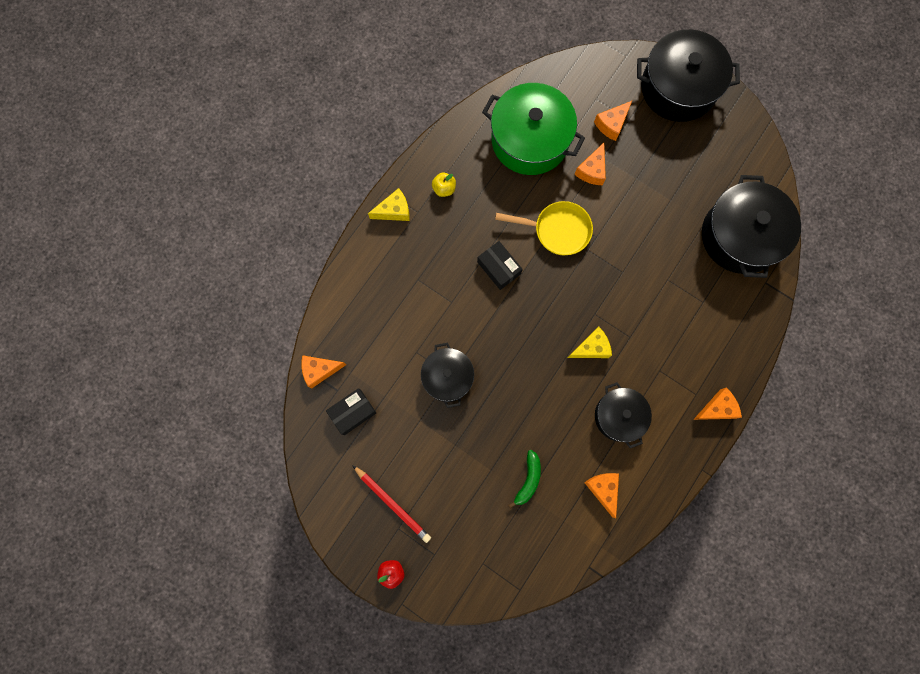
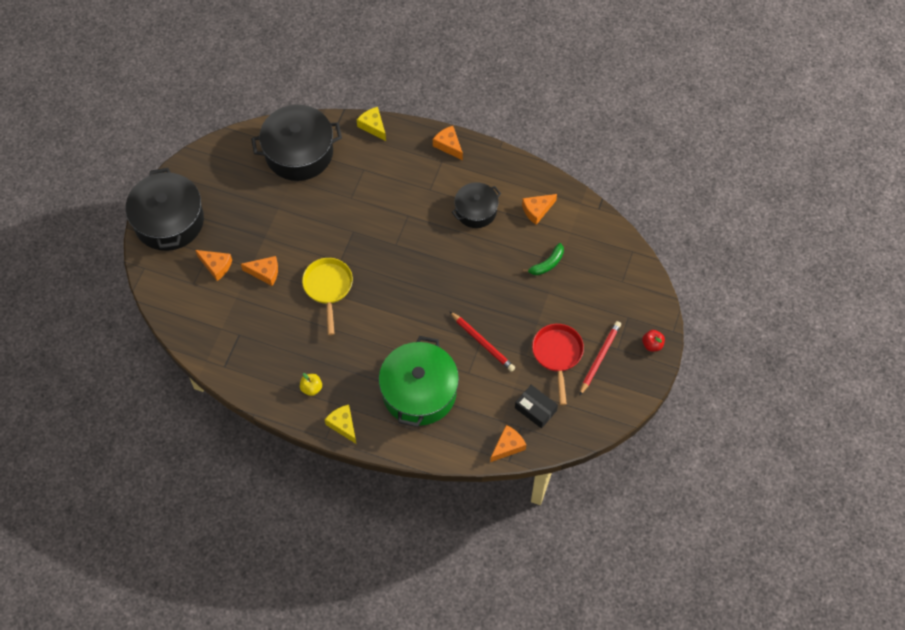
camera: 105 degrees left, 15 degrees down
orange cheese [301,355,346,389] -> orange cheese turned 105 degrees counterclockwise [490,425,526,462]
black pot [421,343,474,408] -> red pencil [449,311,515,372]
black box [477,241,523,290] -> none
green pot [482,83,585,175] -> green pot moved to [379,336,459,427]
green banana [508,450,541,509] -> green banana turned 135 degrees clockwise [523,243,564,275]
yellow cheese [567,326,612,358] -> yellow cheese moved to [357,107,386,141]
none -> red pan [532,324,584,405]

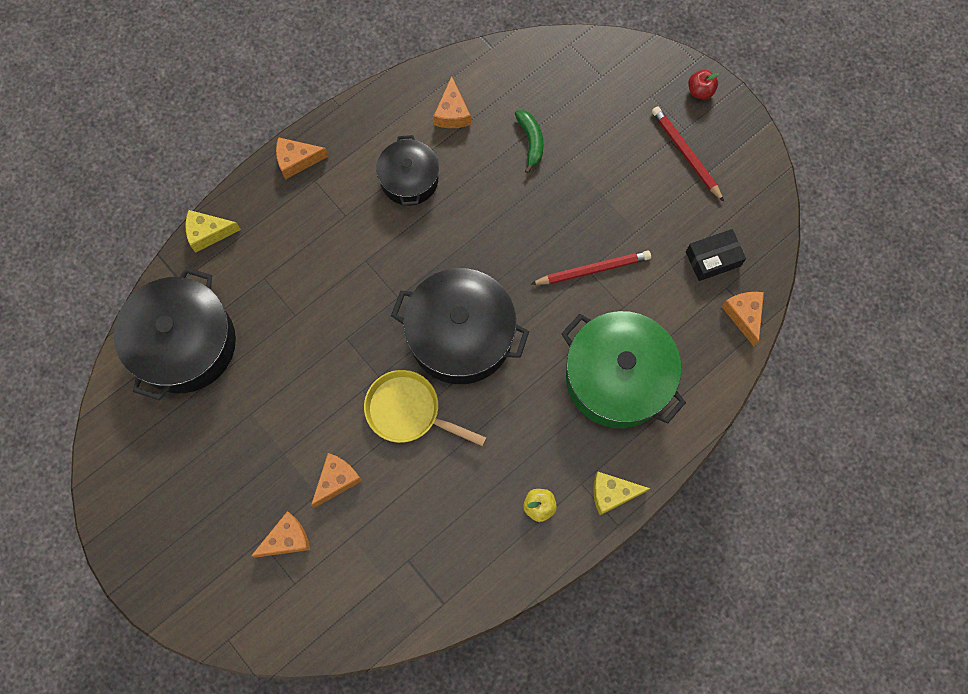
camera: 60 degrees left, 10 degrees up
black pot [126,168,204,251] -> black pot moved to [391,268,529,384]
red pan [532,324,584,405] -> none

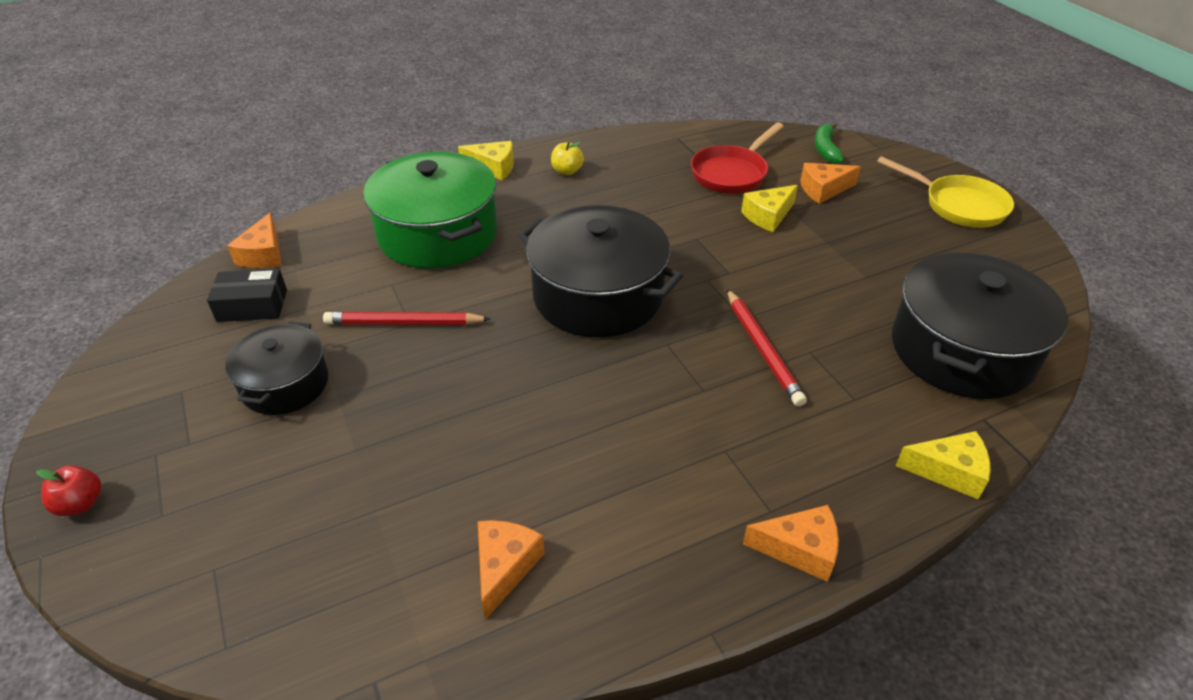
camera: 165 degrees left, 30 degrees down
orange cheese [311,453,362,508] -> yellow cheese [741,185,798,232]
yellow pan [364,370,487,446] -> yellow pan moved to [877,156,1014,228]
black pot [376,135,439,205] -> black pot moved to [225,321,329,415]
green banana [515,110,544,173] -> green banana moved to [814,122,844,164]
red pencil [652,106,724,202] -> red pencil moved to [727,289,807,406]
none -> red pan [691,122,784,194]

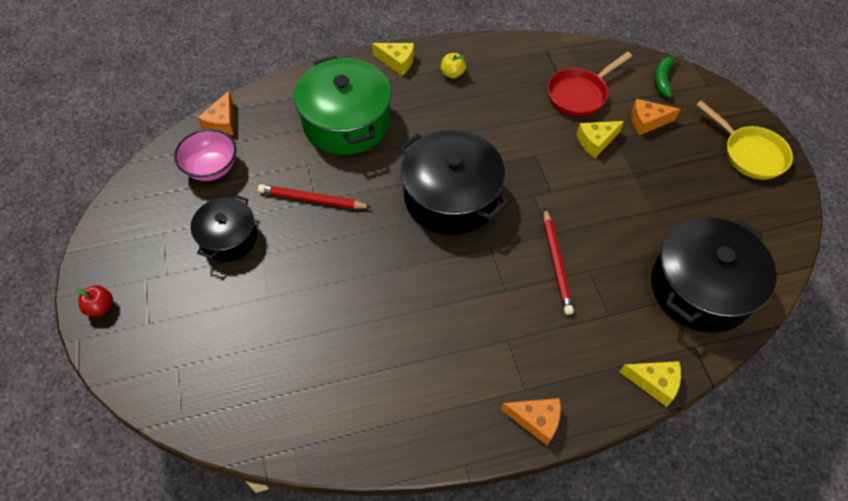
camera: 10 degrees right, 15 degrees up
black box [207,269,287,322] -> pink bowl [174,129,237,181]
orange cheese [478,520,545,620] -> none

